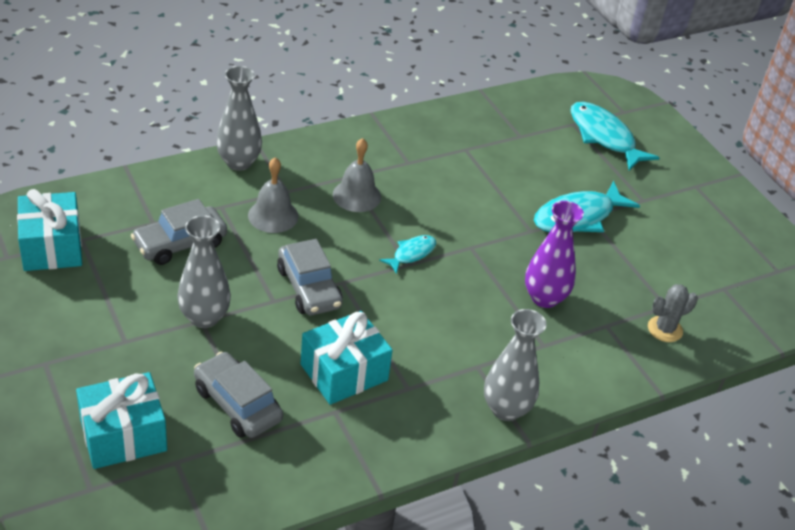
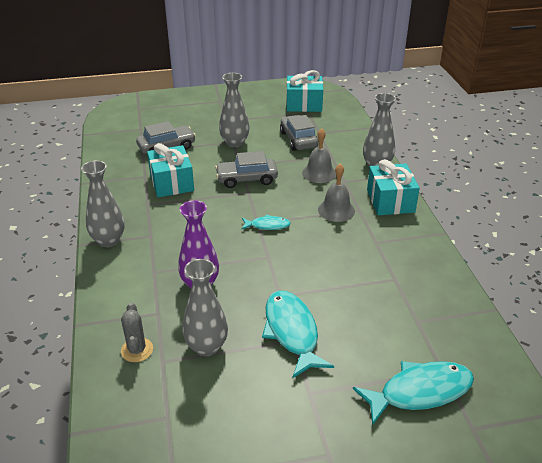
camera: 110 degrees right, 5 degrees down
turquoise gift [76,372,167,469] -> turquoise gift moved to [367,159,420,215]
turquoise fish [379,235,436,274] -> turquoise fish turned 60 degrees counterclockwise [241,214,291,230]
none -> grey vase [182,259,228,356]

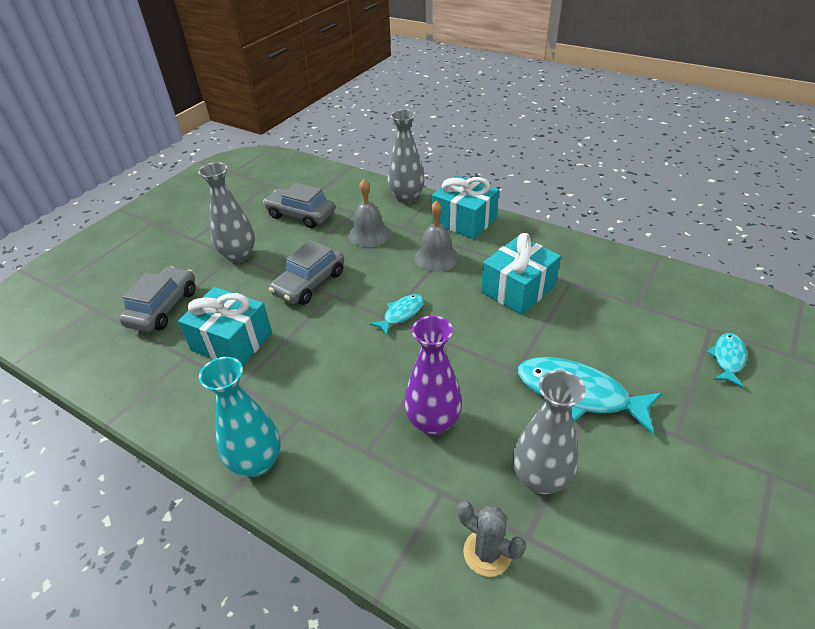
camera: 45 degrees left, 5 degrees up
grey vase [81,160,125,247] -> turquoise vase [199,357,280,477]
turquoise gift [286,70,323,112] -> turquoise gift moved to [481,233,561,315]
turquoise fish [353,361,474,426] -> turquoise fish [707,333,747,388], size x0.53

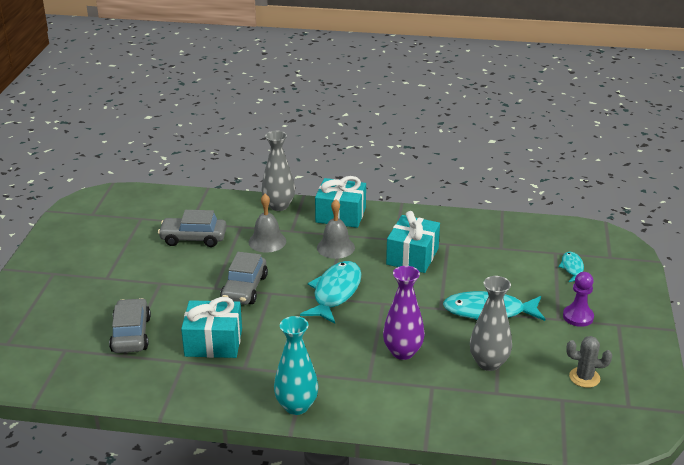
camera: 25 degrees left, 10 degrees down
grey vase [198,162,255,263] -> none
turquoise fish [370,294,424,336] -> turquoise fish [300,261,361,324], size x1.88
grey cactus [457,501,526,577] -> grey cactus moved to [566,336,612,388]
none -> purple pawn [563,272,594,327]

